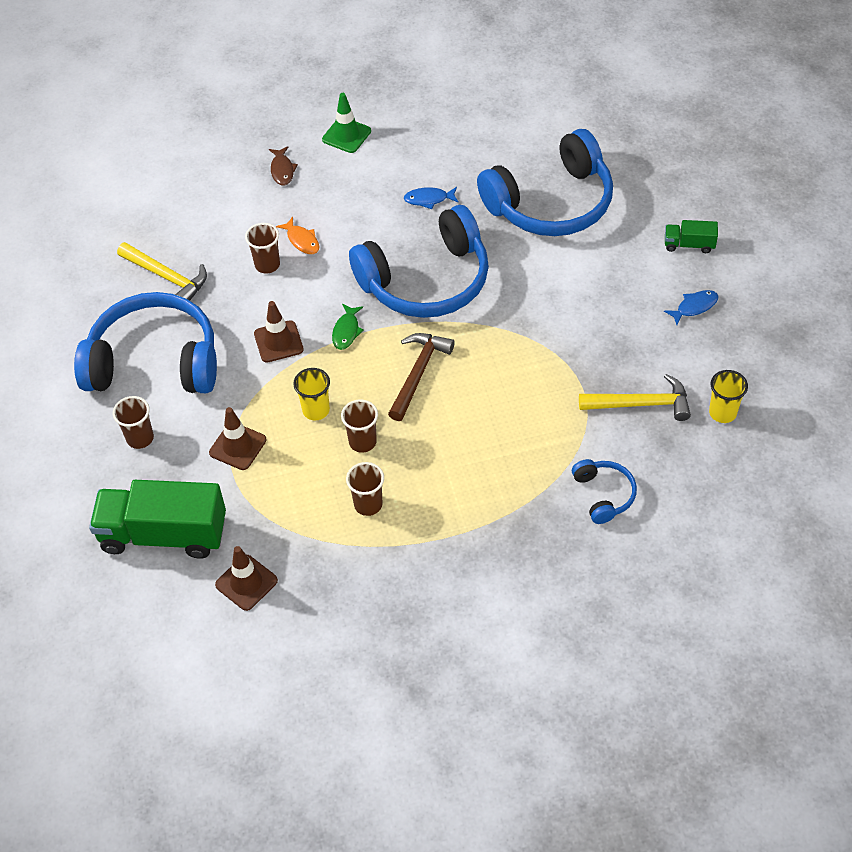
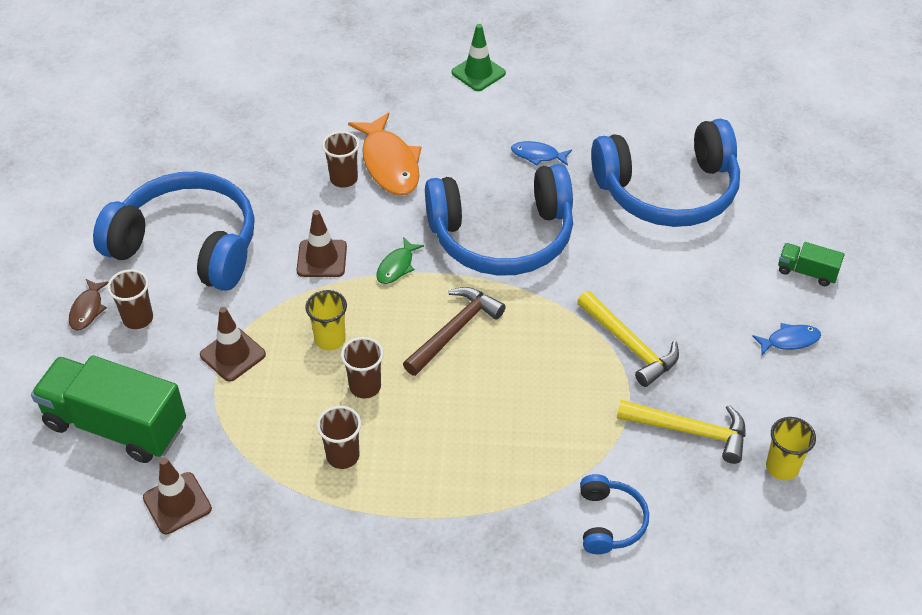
camera: 15 degrees right, 5 degrees down
yellow hammer [117,242,207,300] -> yellow hammer moved to [577,291,679,387]
brown fish [269,146,298,186] -> brown fish moved to [69,279,109,330]
orange fish [276,217,320,254] -> orange fish [348,113,421,195], size x1.96

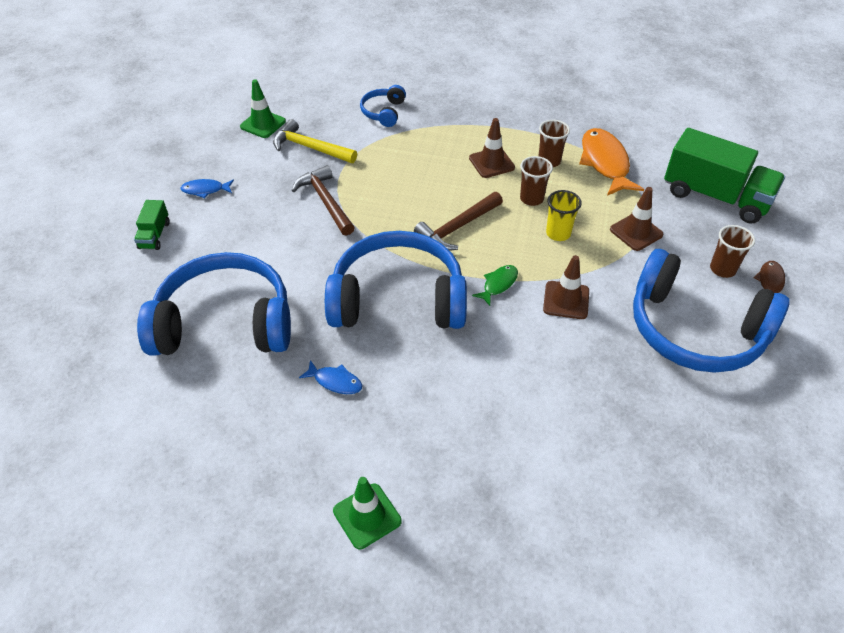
camera: 170 degrees left, 0 degrees up
brown traffic cone [143,458,212,534] -> brown traffic cone moved to [469,118,515,178]
brown cup [322,131,359,188] -> none
orange fish [348,113,421,195] -> orange fish moved to [579,128,644,196]
yellow hammer [577,291,679,387] -> brown hammer [291,165,355,236]
yellow cup [766,417,816,480] -> green traffic cone [240,80,286,138]
green truck [778,242,845,286] -> green truck turned 60 degrees clockwise [134,200,170,250]

